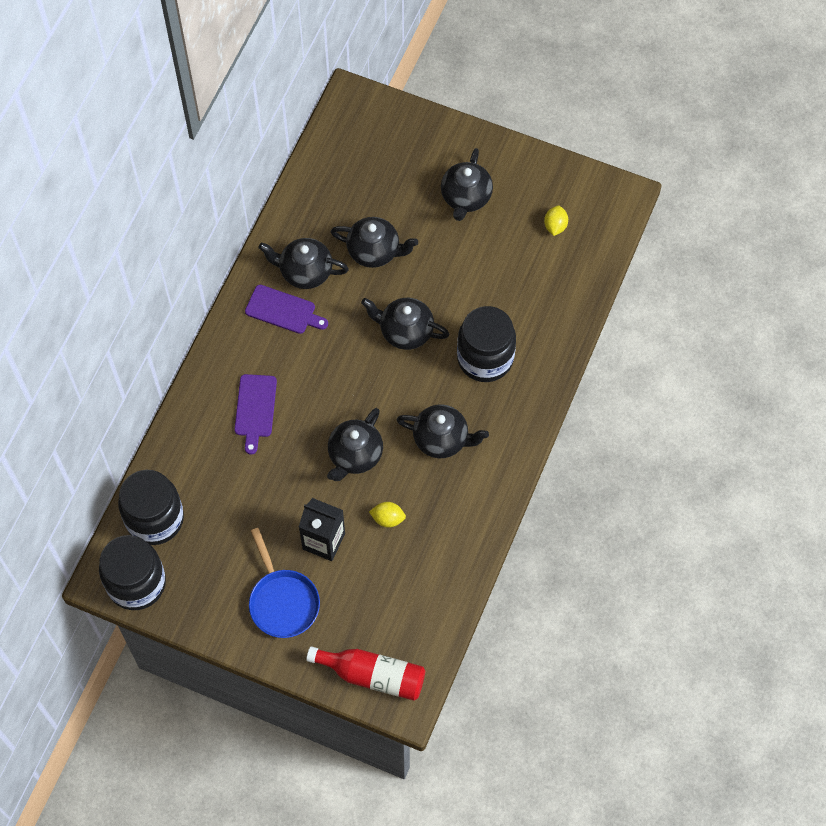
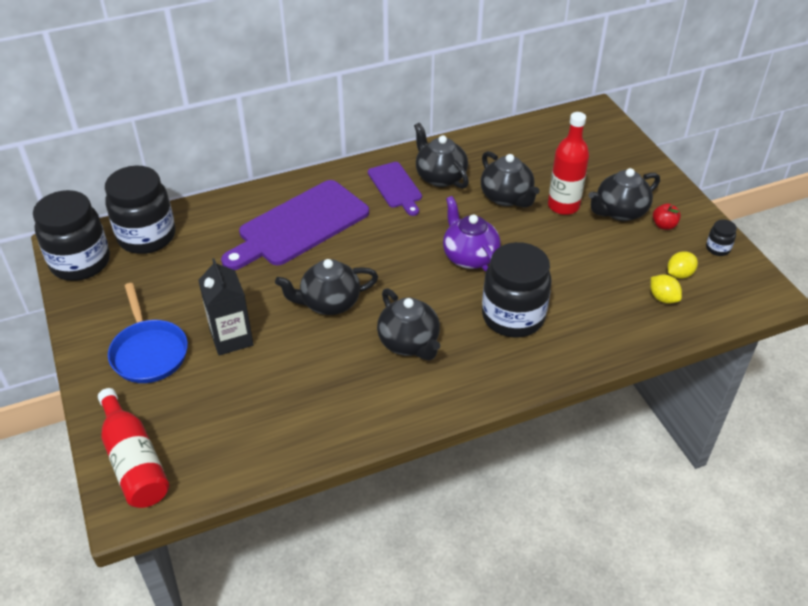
camera: 45 degrees right, 20 degrees down
purple cutting board [234,374,277,455] -> purple cutting board [221,180,369,270], size x1.83
blue pan [249,528,320,638] -> blue pan turned 45 degrees counterclockwise [108,283,188,383]
black teapot [361,298,449,350] -> purple teapot [443,196,501,272]
yellow lemon [369,502,406,528] -> yellow lemon moved to [650,275,682,304]
none -> red bottle [548,112,589,215]
none -> red apple [653,204,681,230]
none -> black jar [706,219,737,256]

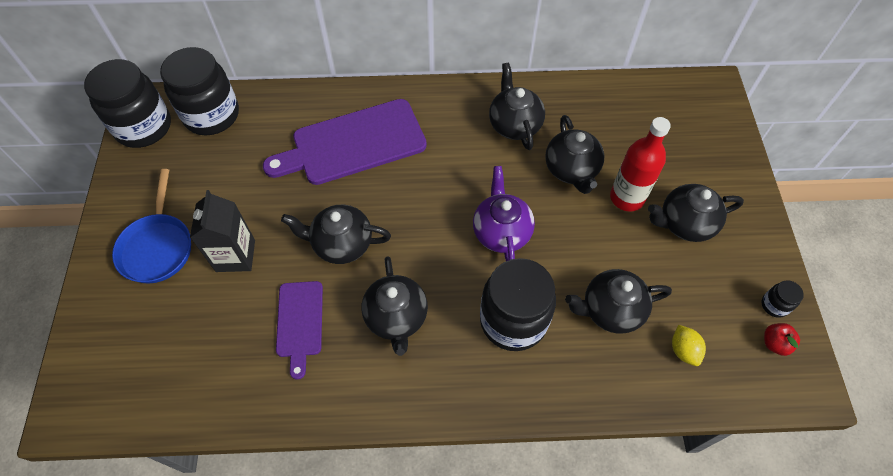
camera: 20 degrees right, 15 degrees up
red bottle [98,388,169,508] -> none
purple cutting board [368,162,422,216] -> purple cutting board moved to [276,281,323,380]
red apple [653,204,681,230] -> red apple moved to [764,323,800,356]
yellow lemon [668,251,698,279] -> none
none -> black teapot [565,269,672,334]

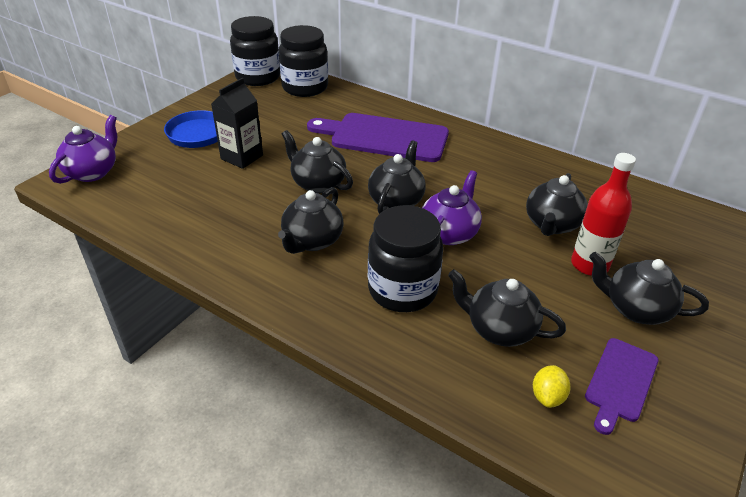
camera: 35 degrees right, 20 degrees down
purple cutting board [276,281,323,380] -> purple cutting board moved to [585,338,659,435]
black teapot [489,63,545,150] -> black teapot moved to [368,140,425,214]
black jar [762,280,804,318] -> none
red apple [764,323,800,356] -> none
none -> purple teapot [49,115,117,184]

